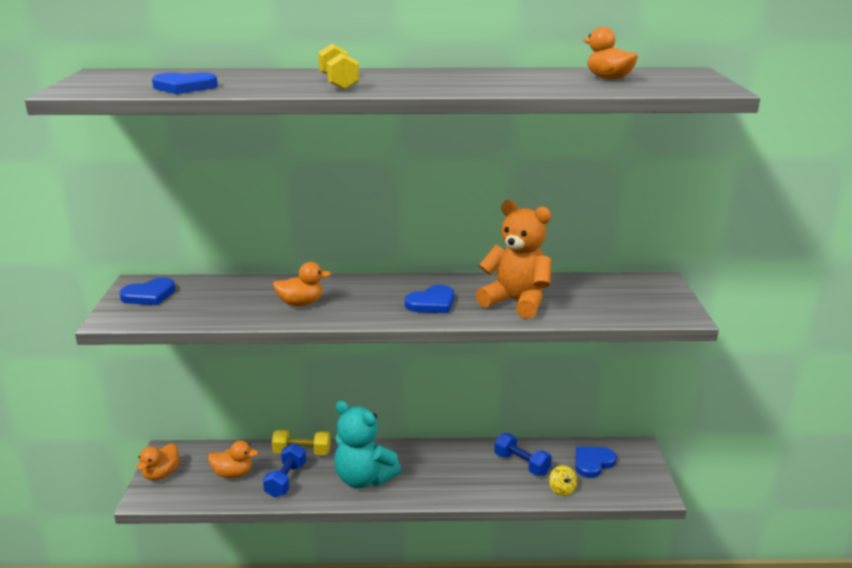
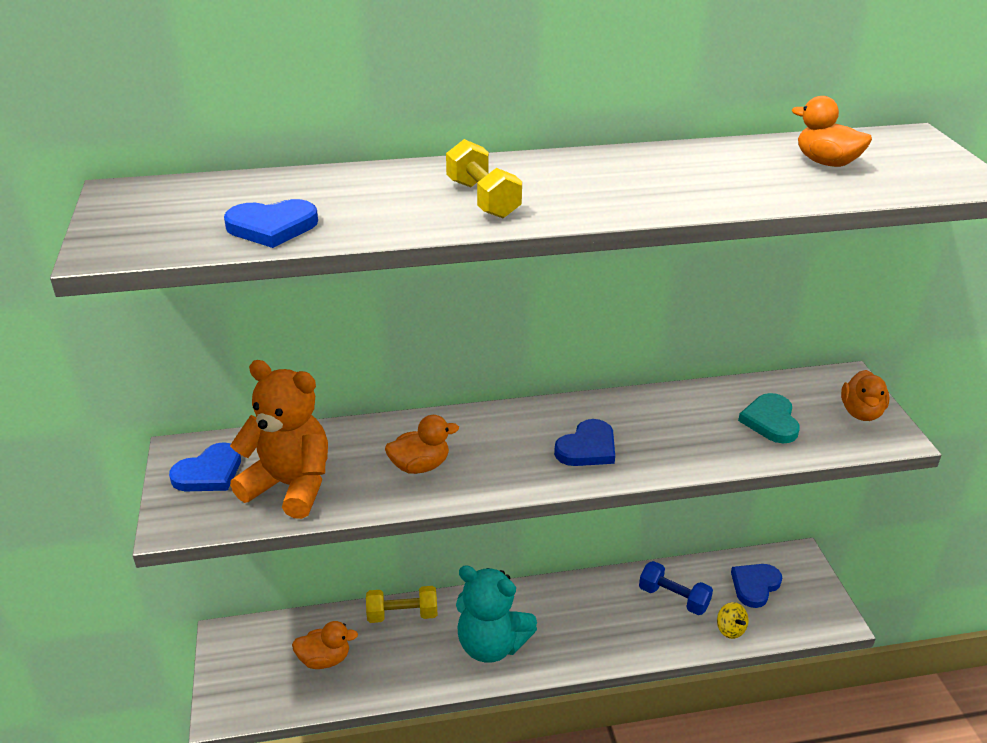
camera: 10 degrees left, 10 degrees up
orange duck [137,443,180,481] -> orange duck moved to [841,370,889,421]
blue dumbbell [263,443,306,498] -> none
orange teddy bear [476,200,552,319] -> orange teddy bear moved to [230,360,328,519]
none -> turquoise heart [738,393,800,443]

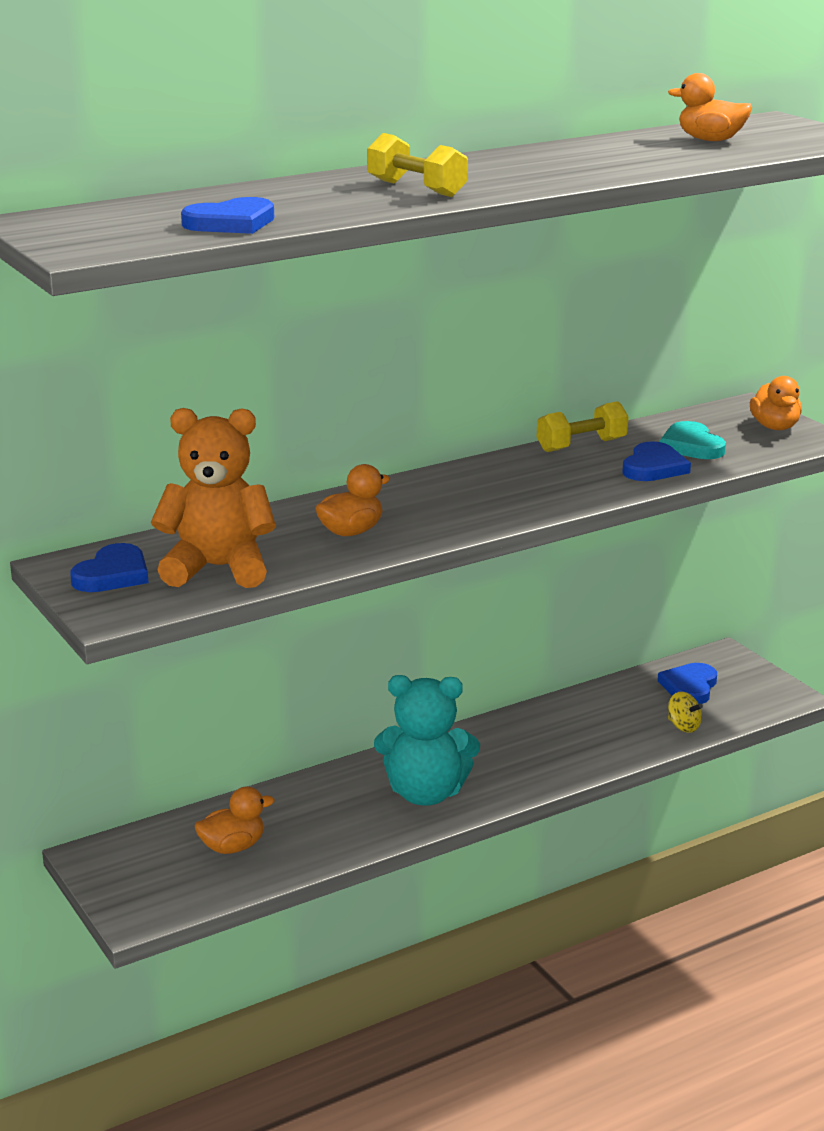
camera: 20 degrees left, 10 degrees down
yellow dumbbell [366,586,437,623] -> yellow dumbbell moved to [537,401,629,452]
blue heart [554,419,615,466] -> blue heart moved to [622,441,691,481]
blue dumbbell [639,561,713,615] -> none

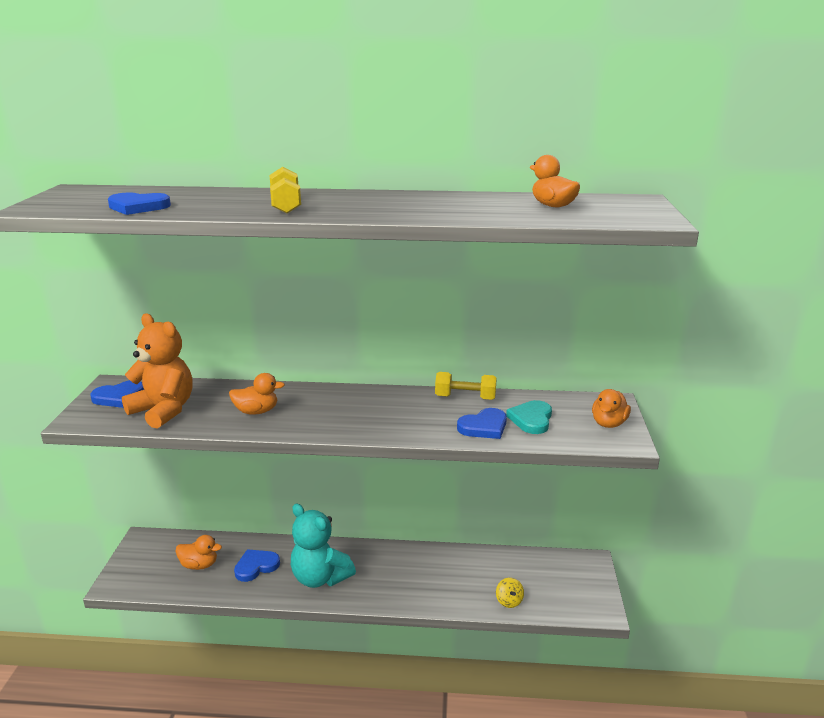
camera: 35 degrees right, 0 degrees up
blue heart [658,663,717,704] -> blue heart moved to [234,549,280,582]

